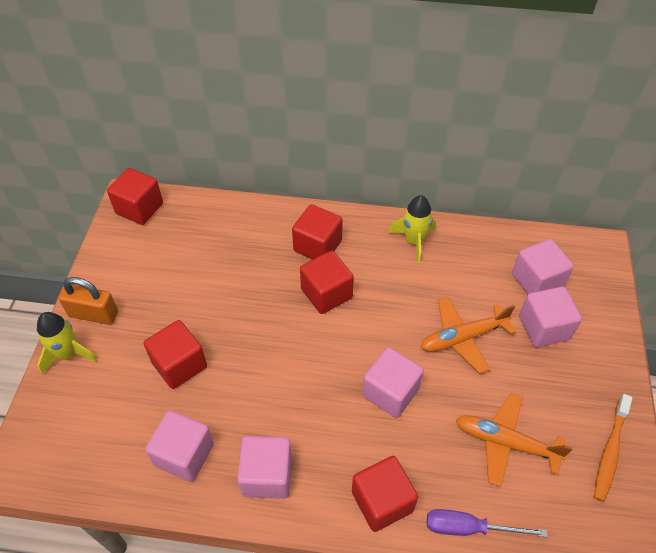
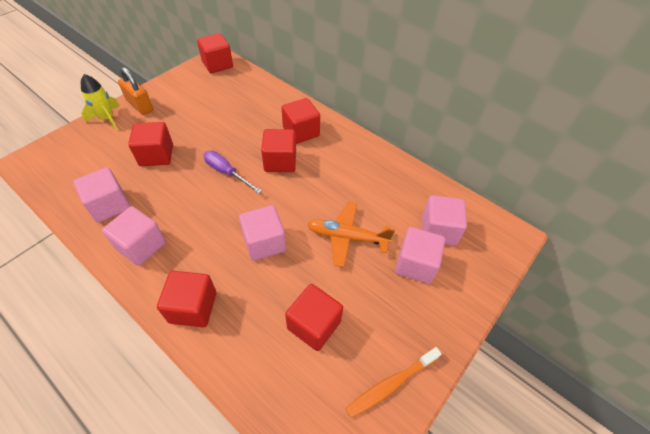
camera: 30 degrees right, 0 degrees up
yellow rocket [388,195,436,263] -> none
purple screwdriver [427,509,548,537] -> purple screwdriver moved to [204,150,262,194]
orange plane [456,393,573,487] -> red cube [285,284,343,351]

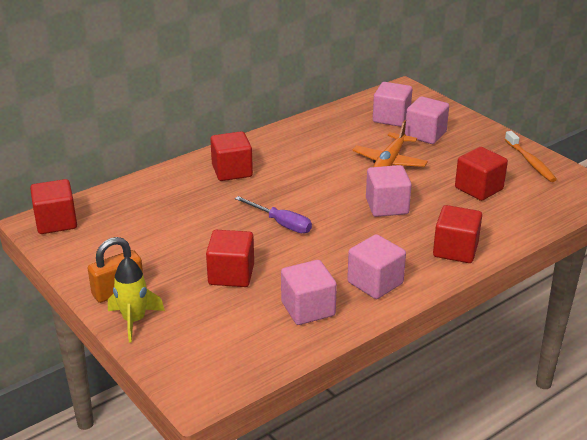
camera: 75 degrees left, 20 degrees down
purple screwdriver [204,150,262,194] -> purple screwdriver turned 105 degrees counterclockwise [235,196,312,233]
red cube [261,129,296,172] -> none

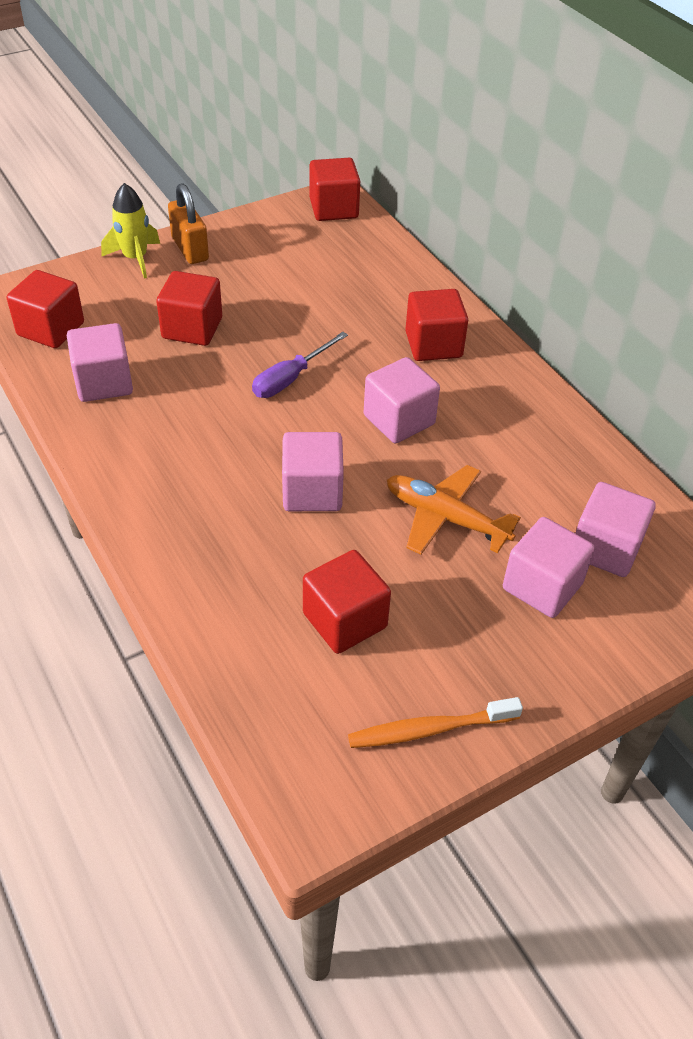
camera: 95 degrees right, 15 degrees up
pink cube [347,234,406,299] -> pink cube moved to [363,357,440,443]
red cube [433,205,482,263] -> red cube moved to [7,270,84,348]

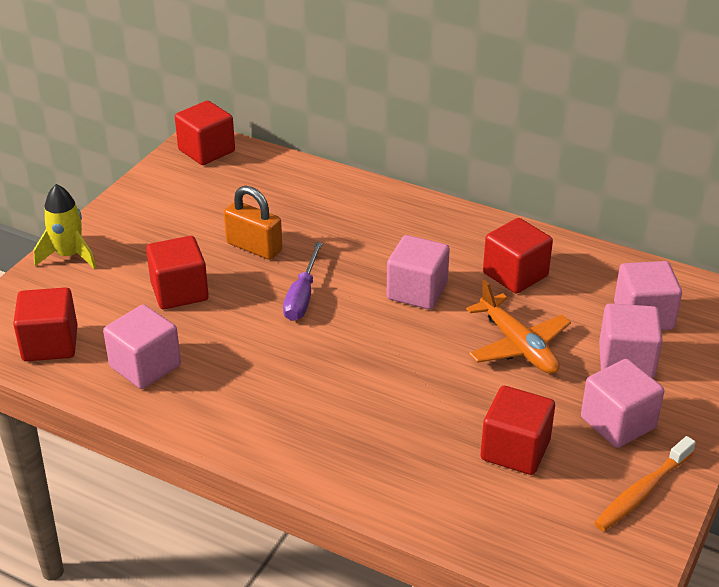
camera: 30 degrees left, 10 degrees down
orange padlock [168,183,209,264] -> orange padlock moved to [224,186,283,260]
pink cube [282,432,344,511] -> pink cube moved to [581,359,664,448]
orange plane [387,465,521,555] -> orange plane turned 120 degrees counterclockwise [466,280,571,374]
red cube [405,289,468,361] -> red cube moved to [483,218,553,294]

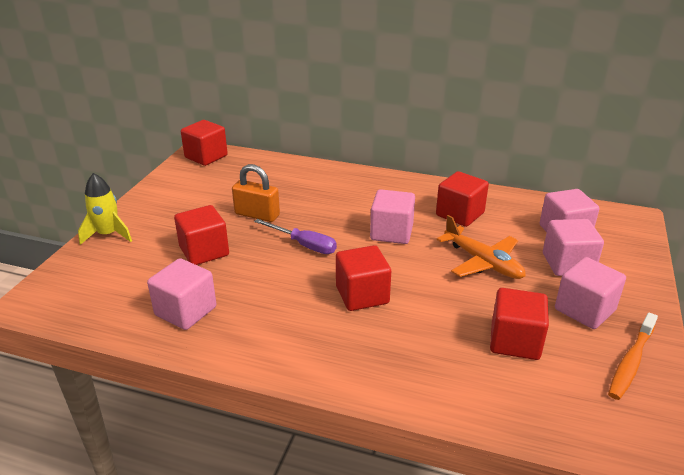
camera: 10 degrees left, 5 degrees down
red cube [13,287,78,361] -> red cube moved to [336,245,391,311]
purple screwdriver [283,242,323,321] -> purple screwdriver turned 60 degrees counterclockwise [254,219,337,254]

